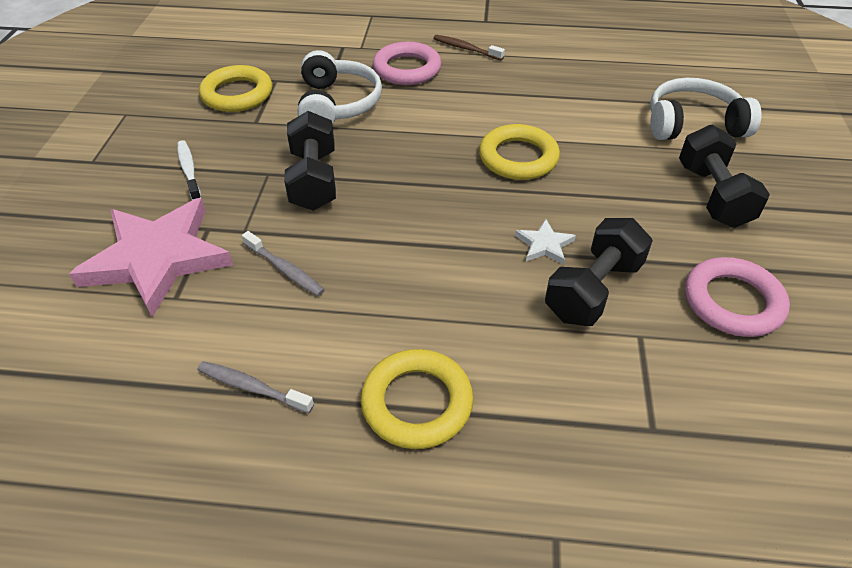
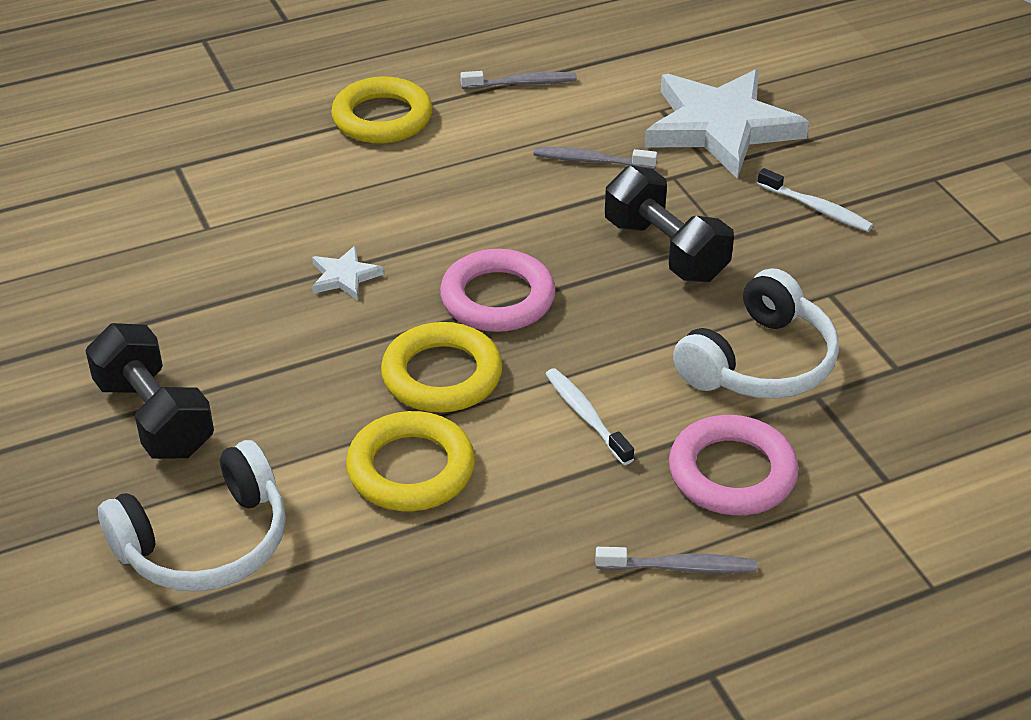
camera: 150 degrees right, 5 degrees down
pink star [69,198,233,317] -> white star [645,69,809,178]
yellow ring [199,65,272,112] -> yellow ring moved to [346,411,475,511]
white headphones [298,50,382,124] -> white headphones turned 105 degrees counterclockwise [673,268,839,399]
brown toothbrush [433,35,505,61] -> grey toothbrush [595,547,757,573]
black dumbbell [545,218,653,326] -> none
pink ring [685,257,790,337] -> pink ring moved to [440,249,556,332]
none -> white toothbrush [546,368,634,465]

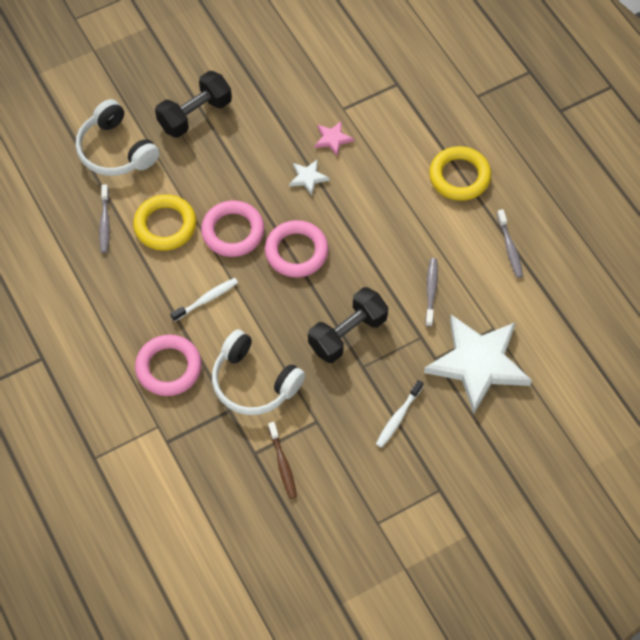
camera: 85 degrees right, 20 degrees up
yellow ring [381,322,503,413] -> pink ring [201,201,264,257]
grey toothbrush [595,547,757,573] -> grey toothbrush moved to [99,184,110,253]
none -> brown toothbrush [268,422,297,499]
none -> pink star [315,121,354,156]

